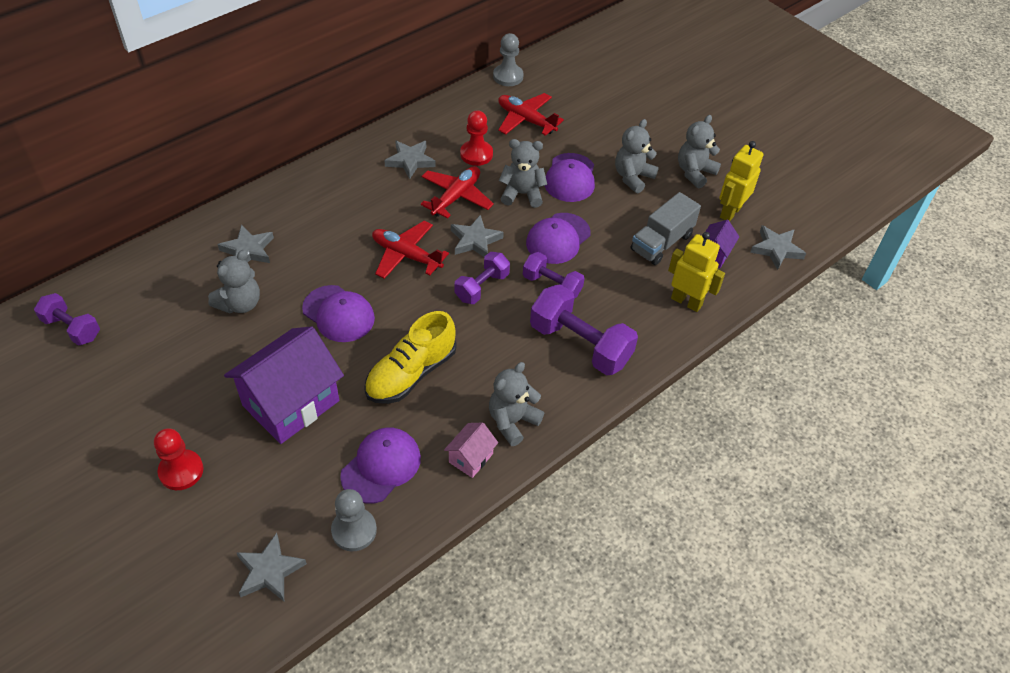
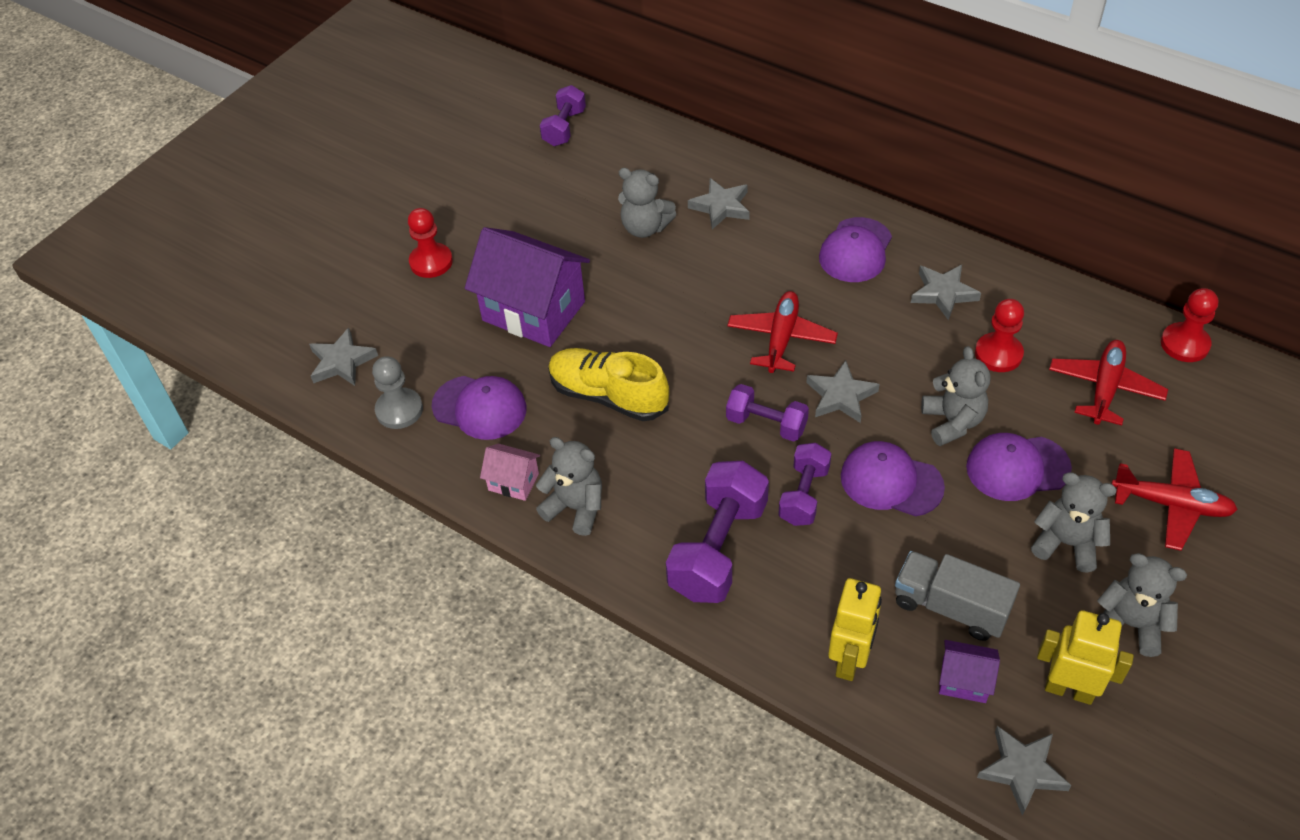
camera: 80 degrees right, 0 degrees up
purple cap [302,285,375,342] -> purple cap moved to [819,217,892,282]
red plane [421,166,494,219] -> red plane moved to [1111,448,1238,551]
grey pawn [493,33,524,86] -> red pawn [1161,288,1218,362]

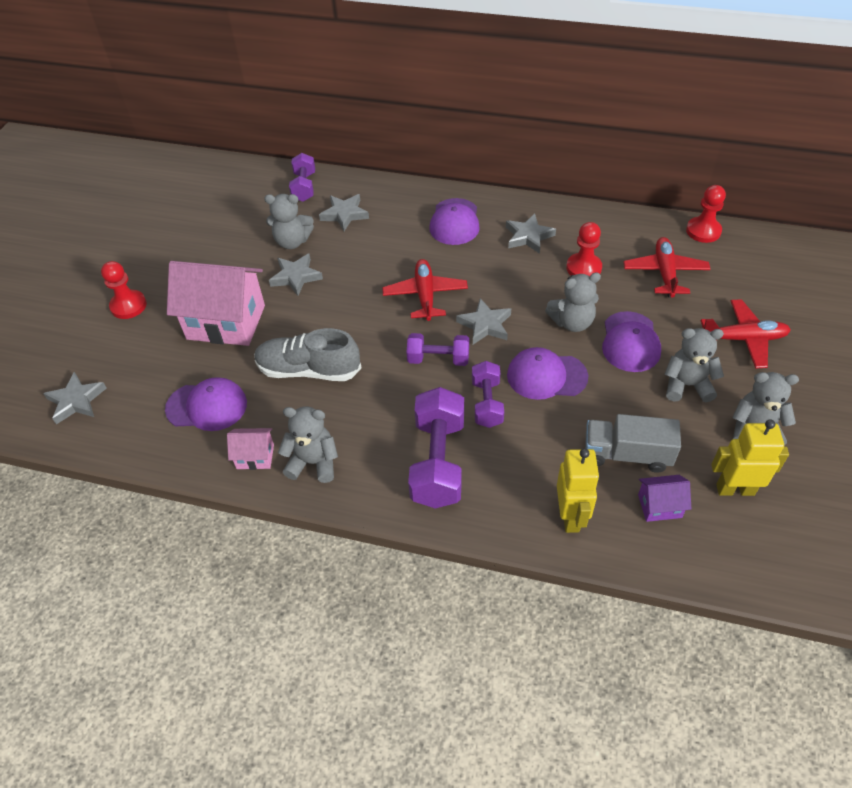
camera: 20 degrees left, 0 degrees up
grey pawn [372,356,423,429] -> none
purple house [465,227,590,347] -> pink house [167,261,265,346]
purple dumbbell [540,85,586,146] -> purple dumbbell moved to [289,153,315,202]
yellow shoe [548,348,669,421] -> grey shoe [254,328,362,381]
grey teddy bear [921,346,991,446] -> grey teddy bear turned 105 degrees clockwise [545,272,601,332]
purple cap [966,433,1072,501] -> purple cap turned 60 degrees counterclockwise [602,311,661,372]
grey star [977,726,1072,816] -> grey star moved to [269,254,323,296]

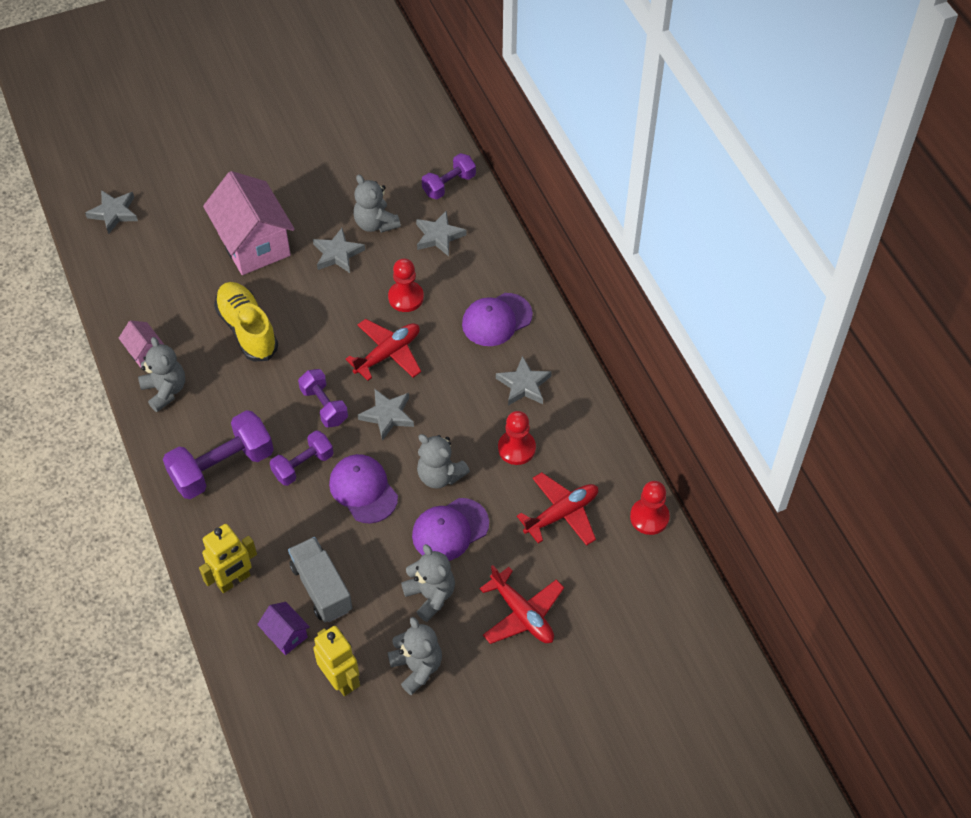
camera: 50 degrees right, 5 degrees up
red pawn [101,261,147,319] -> red pawn moved to [388,258,424,312]
purple cap [165,377,247,431] -> none
grey shoe [254,328,362,381] -> yellow shoe [214,282,278,361]

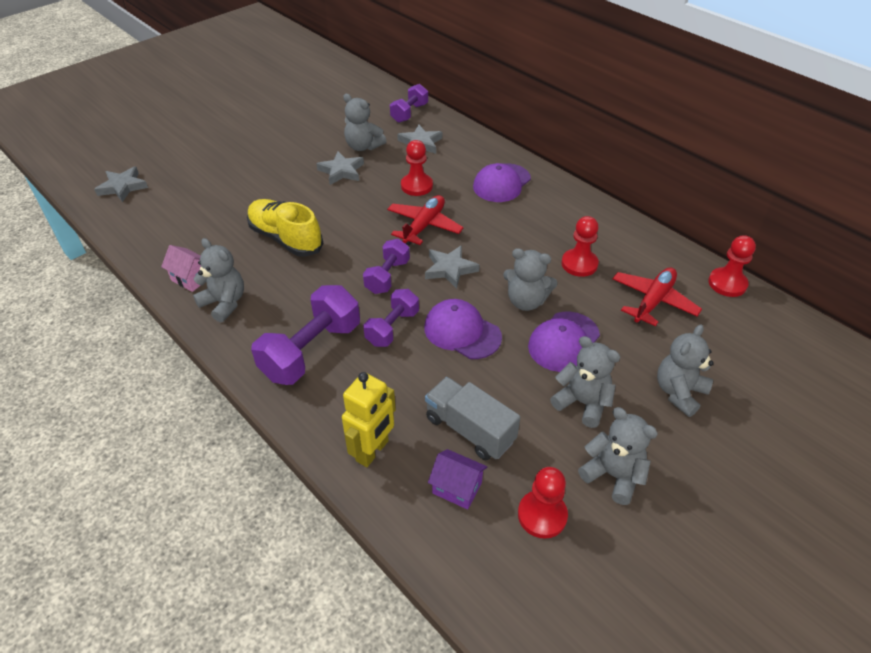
camera: 20 degrees left, 10 degrees down
pink house [203,171,295,275] -> none
purple dumbbell [298,369,348,428] -> purple dumbbell turned 75 degrees clockwise [363,239,410,294]
yellow robot [313,626,360,696] -> red pawn [518,467,568,539]
red plane [480,565,564,644] -> grey teddy bear [657,325,714,417]
grey star [496,356,552,406] -> none

